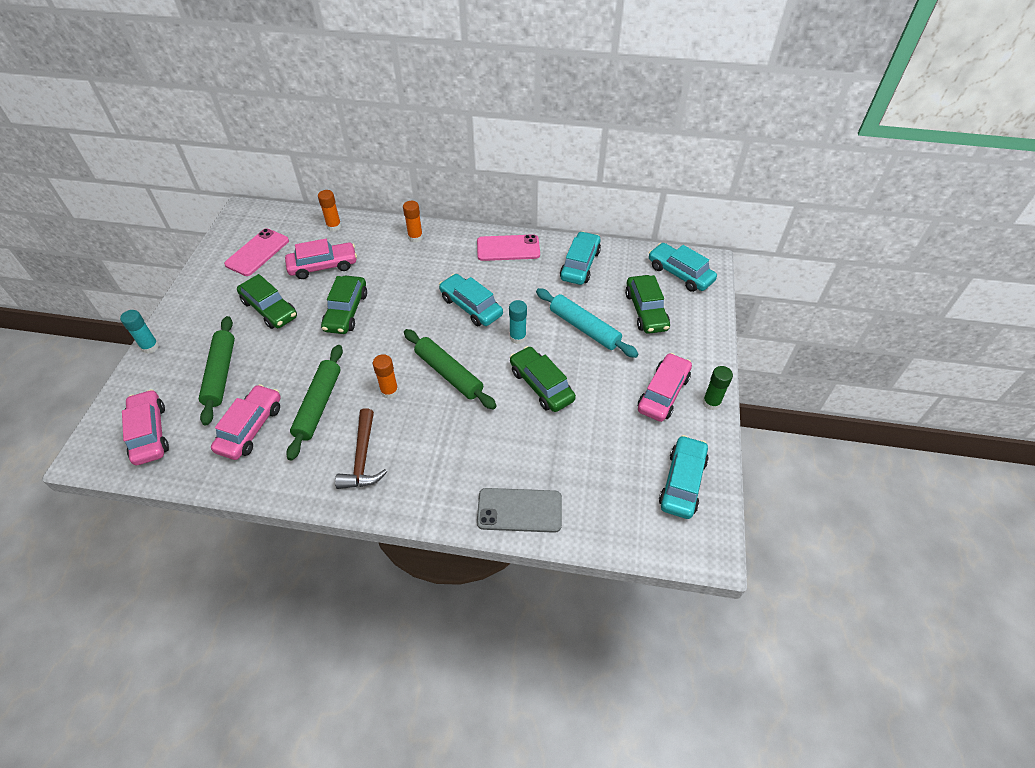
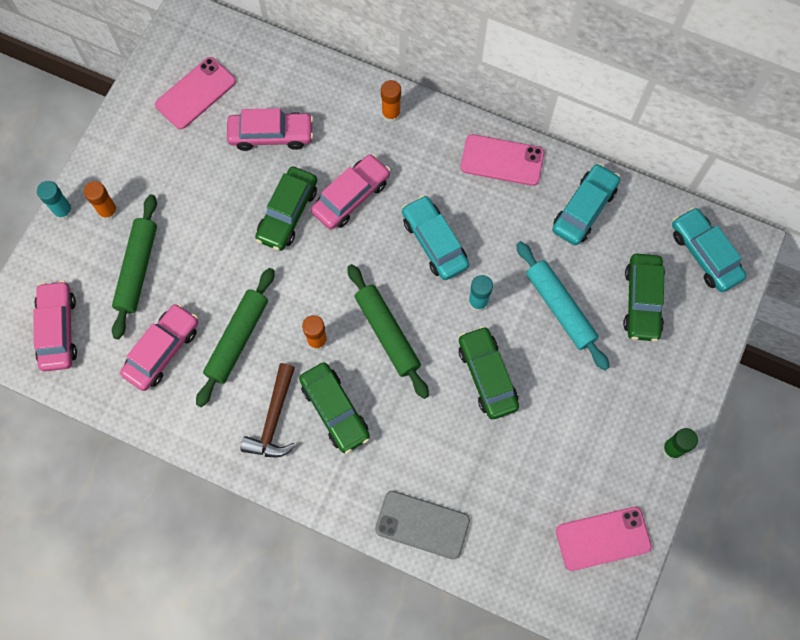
camera: 15 degrees right, 20 degrees up
green car [237,274,297,329] -> green car moved to [299,362,370,454]
orange glue stick [318,190,342,232] -> orange glue stick moved to [84,181,118,221]
pink car [638,353,692,422] -> pink car moved to [311,154,390,230]
turquoise car [659,435,709,519] -> pink phone [556,507,652,571]

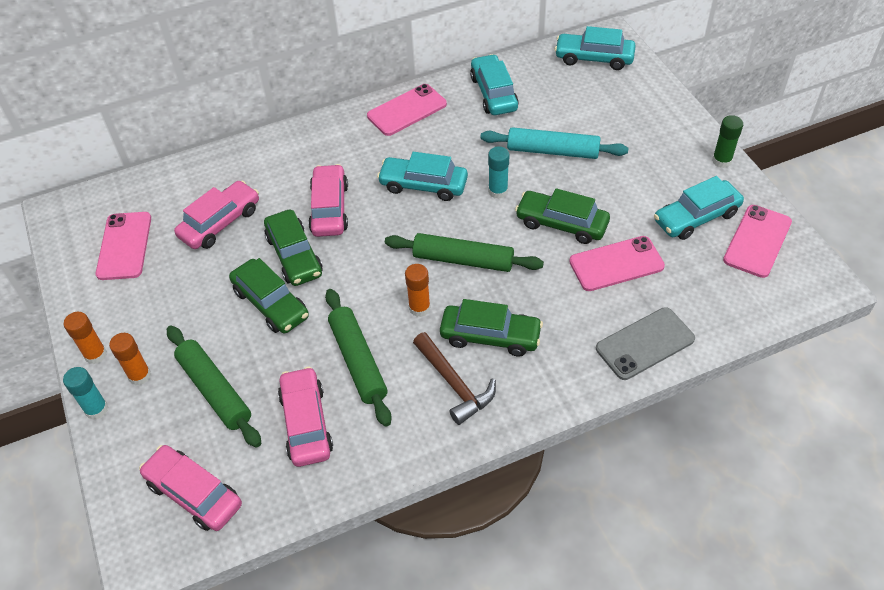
camera: 45 degrees left, 20 degrees down
orange glue stick [381,80,401,123] -> orange glue stick moved to [64,312,107,364]
green car [623,254,665,342] -> green car moved to [229,258,309,334]
none -> pink phone [569,236,665,291]
none -> turquoise car [654,176,744,240]

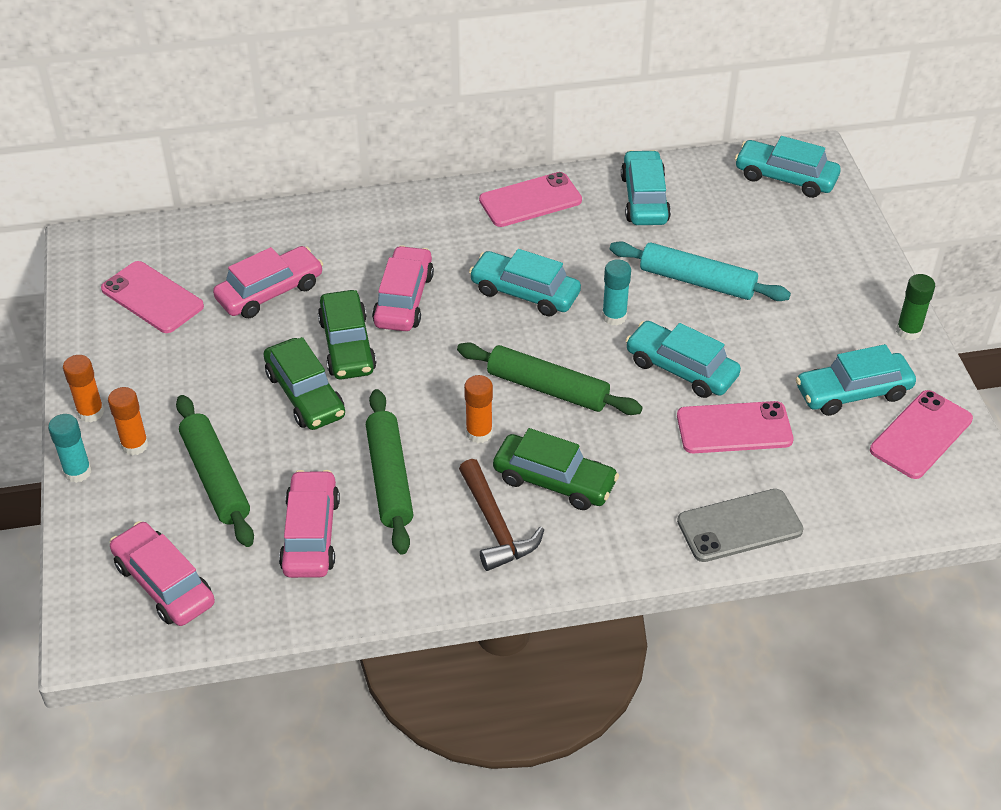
camera: 10 degrees right, 5 degrees down
pink phone [96,212,151,280] -> pink phone turned 60 degrees counterclockwise [101,261,204,333]
green car [515,188,610,244] -> turquoise car [625,321,741,398]

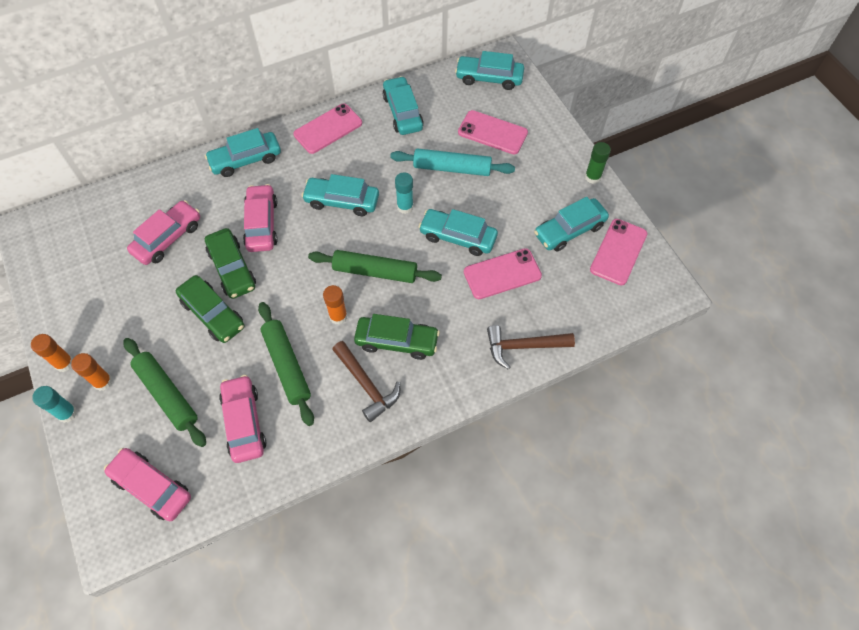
camera: 15 degrees left, 15 degrees up
pink phone [101,261,204,333] -> pink phone moved to [458,110,528,154]
grey phone [677,489,804,562] -> brown hammer [487,325,575,370]
none -> turquoise car [205,128,281,177]

